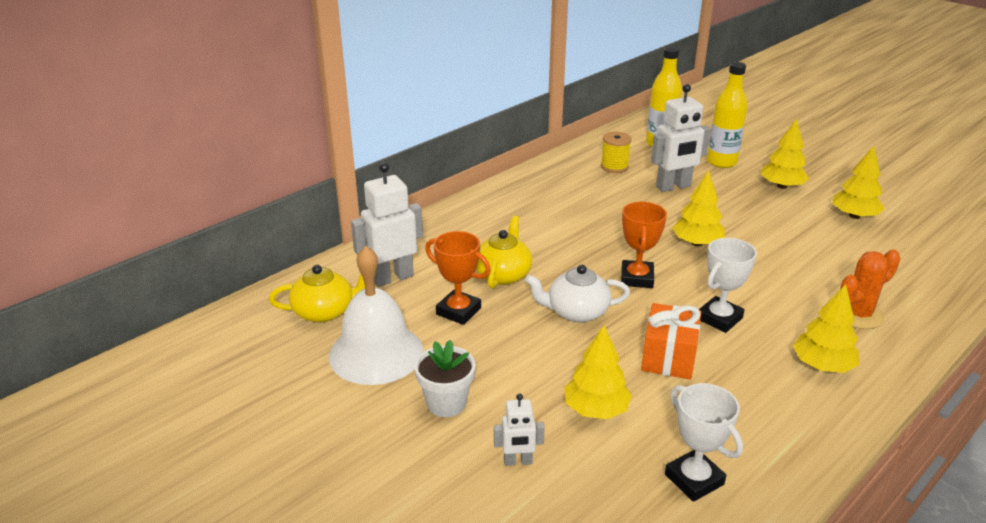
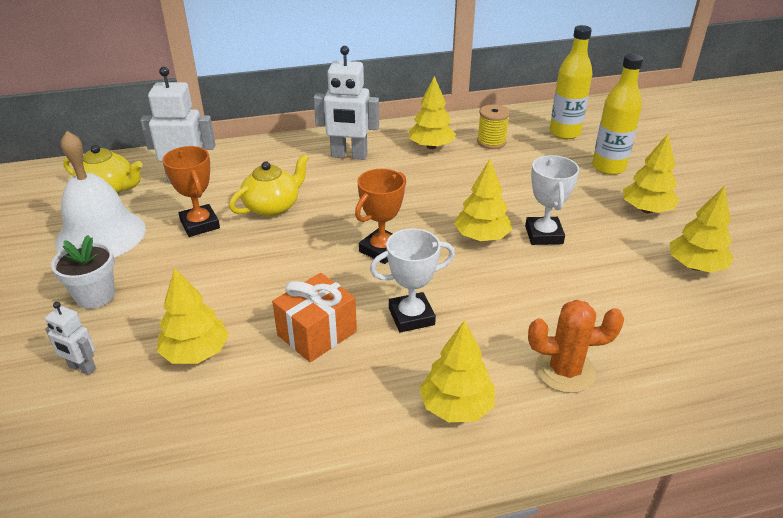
camera: 30 degrees right, 5 degrees up
white teapot [525,265,630,323] -> none
white robot [651,84,711,192] -> white robot moved to [314,46,379,160]
white trophy [665,383,743,502] -> white trophy moved to [525,155,579,245]
none -> yellow tree [409,76,456,149]

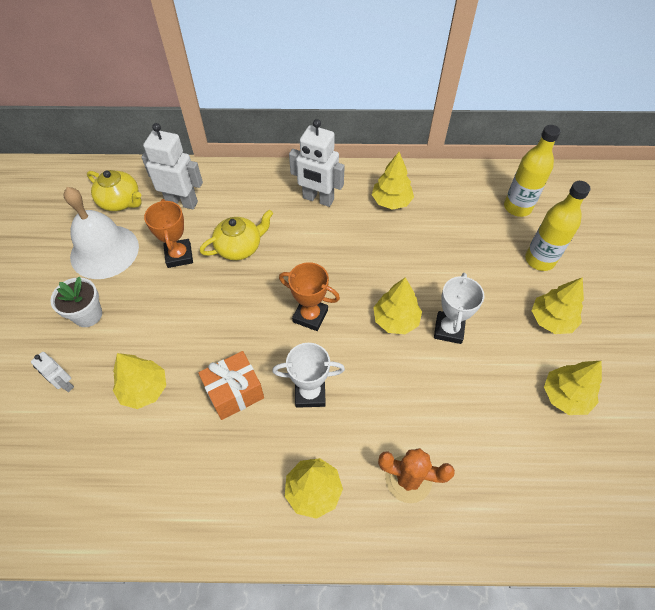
camera: 15 degrees right, 20 degrees up
orange trophy [355,169,406,264] -> orange trophy turned 60 degrees clockwise [279,262,340,331]
yellow spool [477,104,510,149] -> none

